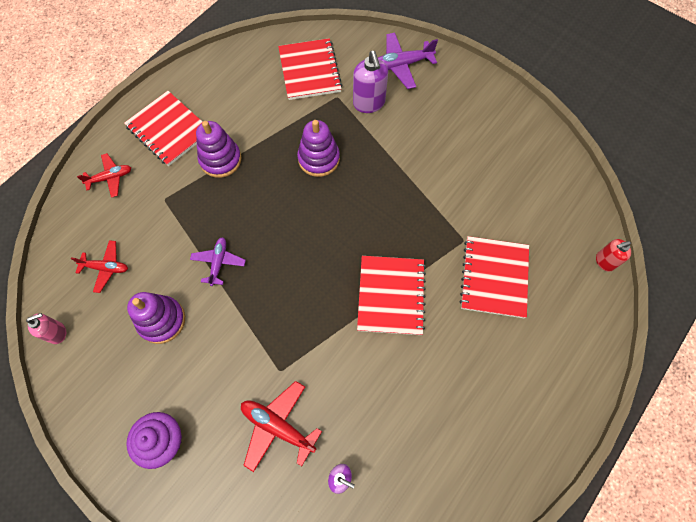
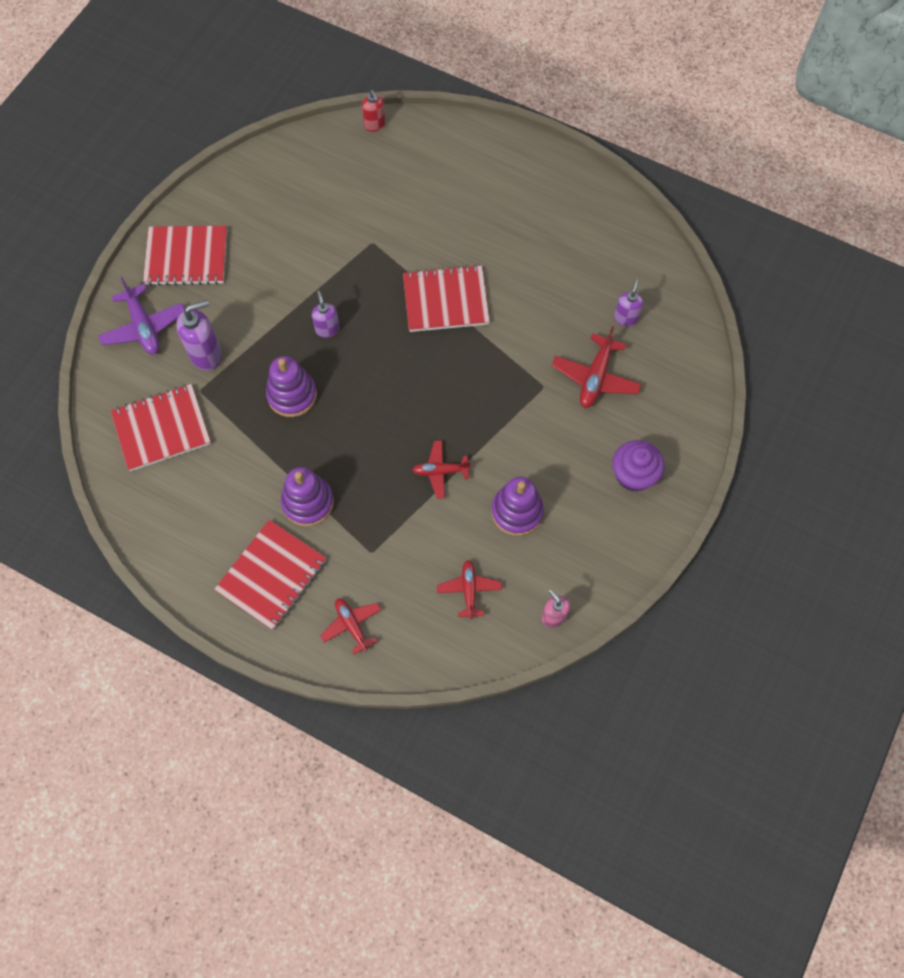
camera: 100 degrees left, 0 degrees up
purple plane [190,237,246,286] -> red plane [412,440,471,499]
red notebook [459,236,529,318] -> red notebook moved to [143,226,227,286]
none -> purple soap dispenser [312,291,340,338]

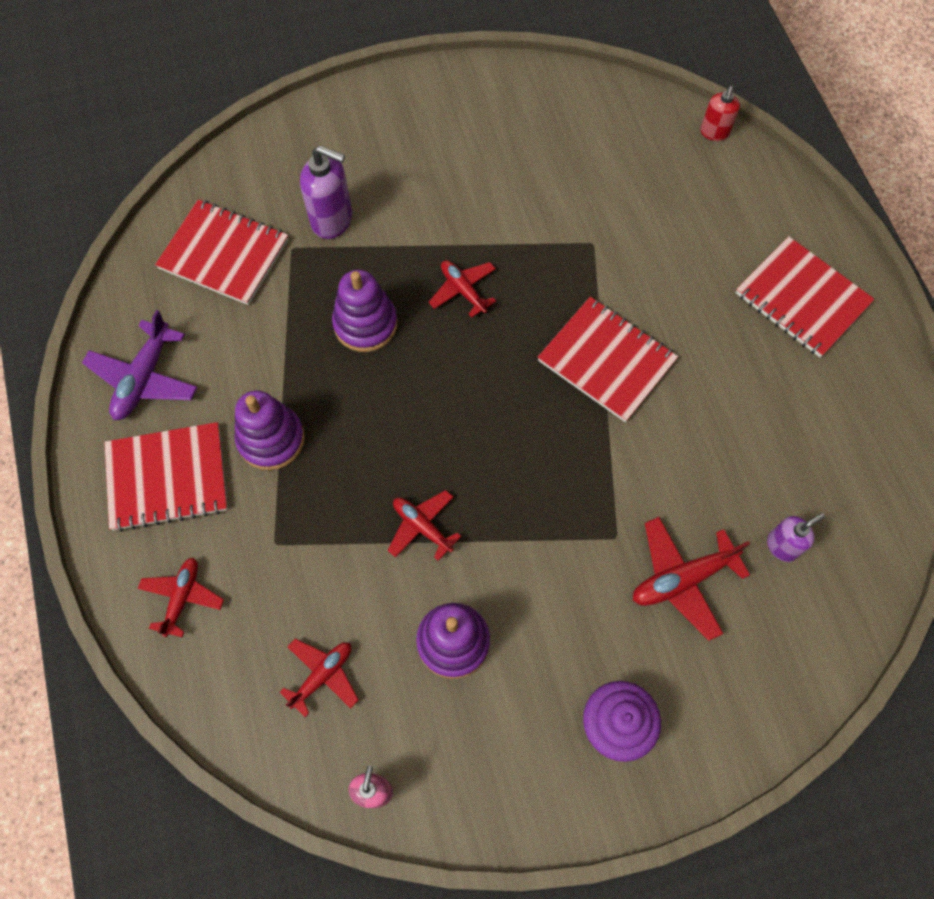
camera: 45 degrees right, 0 degrees up
purple plane [98,277,185,355] -> purple plane moved to [82,310,198,420]
red notebook [143,226,227,286] -> red notebook moved to [736,236,875,357]
purple soap dispenser [312,291,340,338] -> red plane [429,260,496,318]

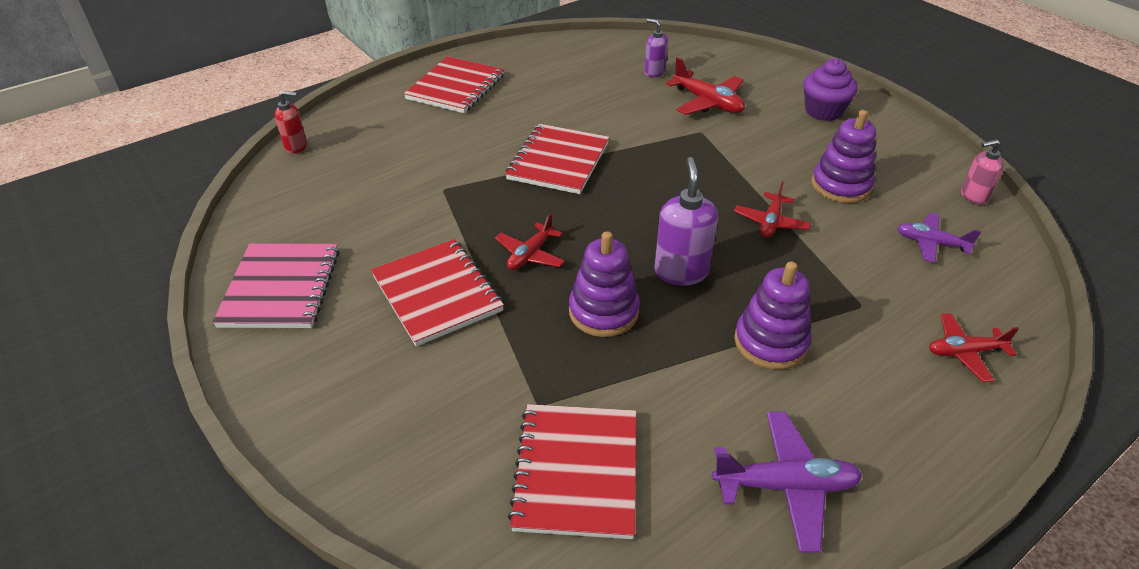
camera: 110 degrees left, 25 degrees down
red notebook [104,422,228,532] -> red notebook moved to [371,239,504,346]
red plane [280,639,359,717] -> purple plane [897,213,981,263]
purple soap dispenser [300,145,352,239] -> purple soap dispenser moved to [654,157,718,286]
none -> pink notebook [212,243,339,328]

